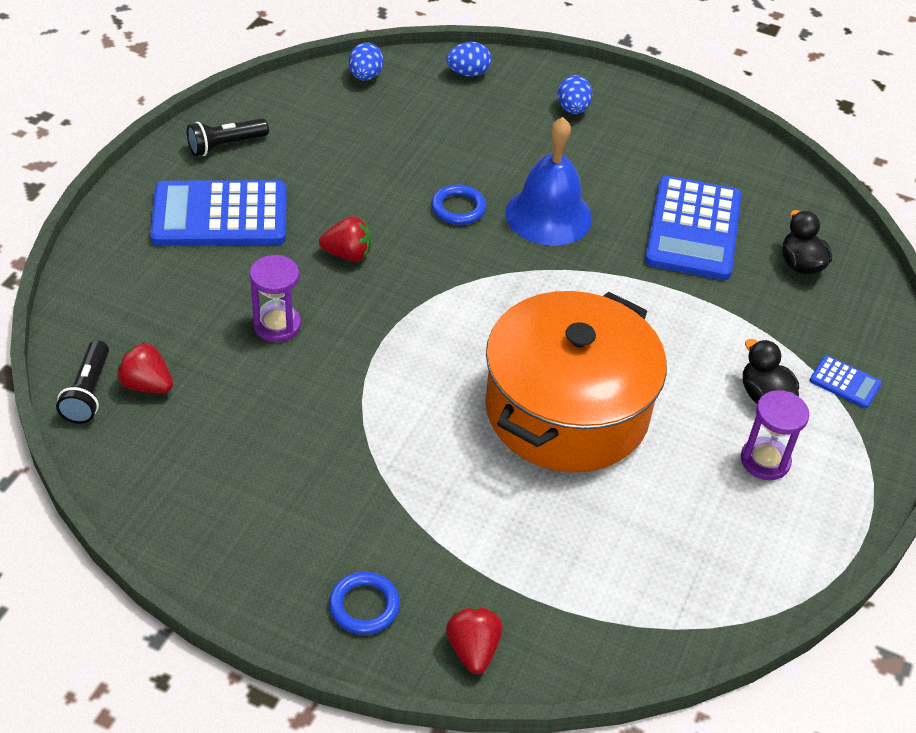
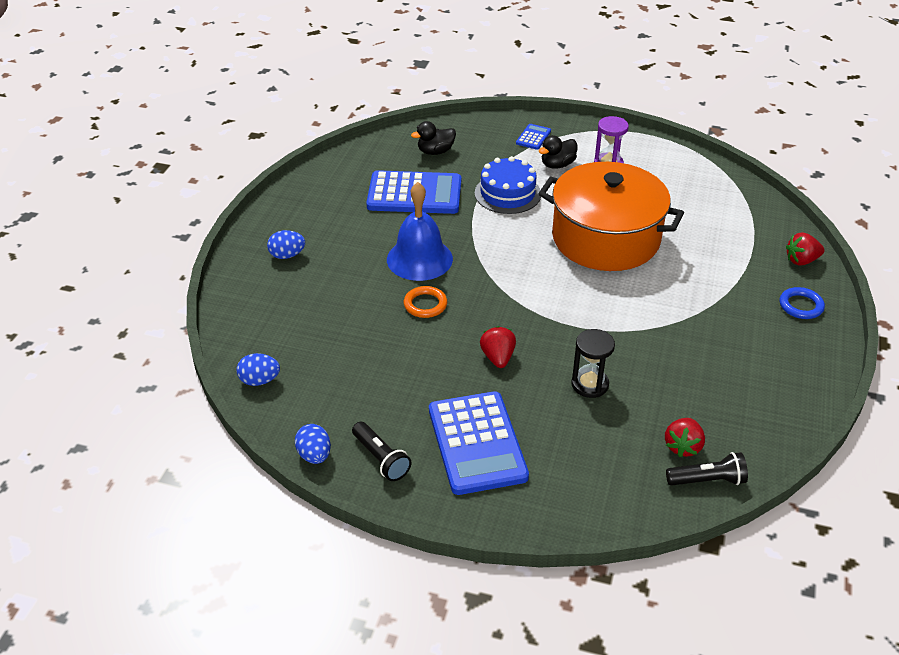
camera: 95 degrees left, 5 degrees down
purple hourglass [250,255,301,342] -> black hourglass [571,329,615,398]
blue ring [431,184,486,225] -> orange ring [404,286,447,318]
blue egg [446,42,491,77] -> blue egg moved to [295,424,331,464]
none -> blue cake [475,156,541,214]

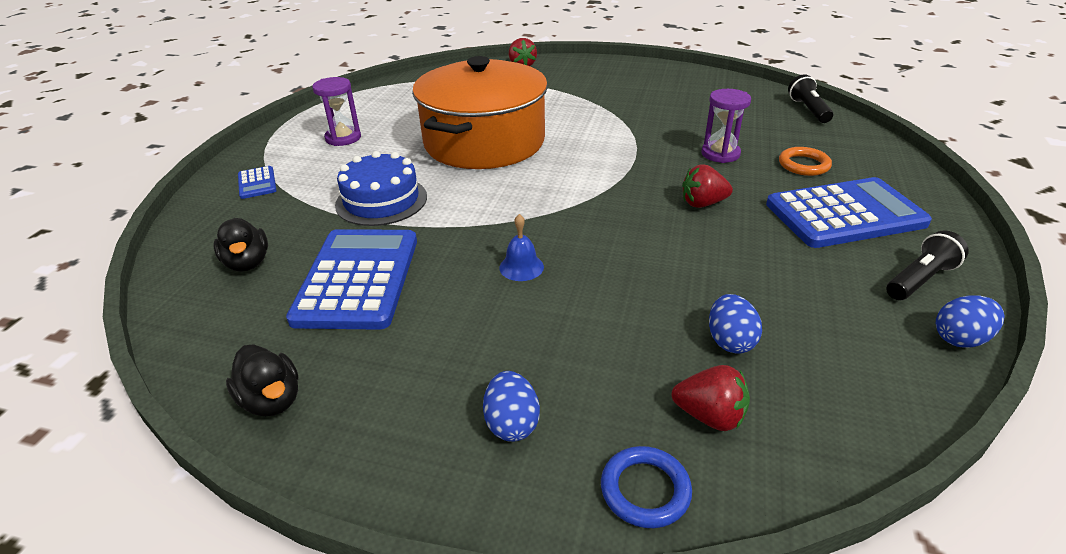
camera: 90 degrees left, 5 degrees down
blue egg [236,353,280,386] -> blue egg moved to [709,294,762,354]
blue bell [387,182,453,281] -> blue bell [499,214,544,281], size x0.46
orange ring [404,286,447,318] -> orange ring moved to [779,147,832,176]
blue calculator [516,124,551,150] -> blue calculator turned 135 degrees counterclockwise [238,166,277,199]
black duck [539,135,577,169] -> black duck moved to [226,344,299,416]
black hourglass [571,329,615,398] -> purple hourglass [702,89,751,163]
red strawberry [665,418,705,457] -> red strawberry moved to [672,365,750,431]
blue ring [779,287,825,319] -> blue ring moved to [601,446,692,528]

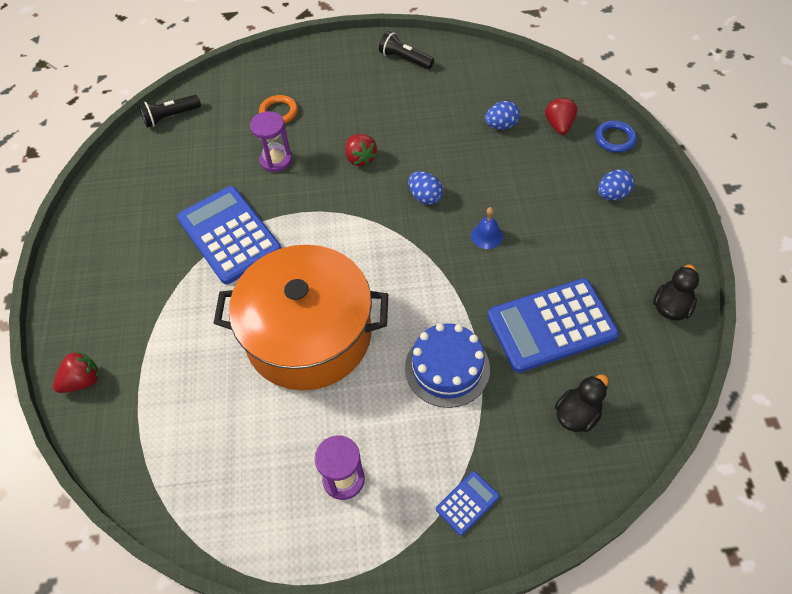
camera: 110 degrees left, 20 degrees up
blue calculator [766,177,932,248] -> blue calculator moved to [177,186,282,284]
blue egg [936,295,1005,348] -> blue egg moved to [408,171,443,205]

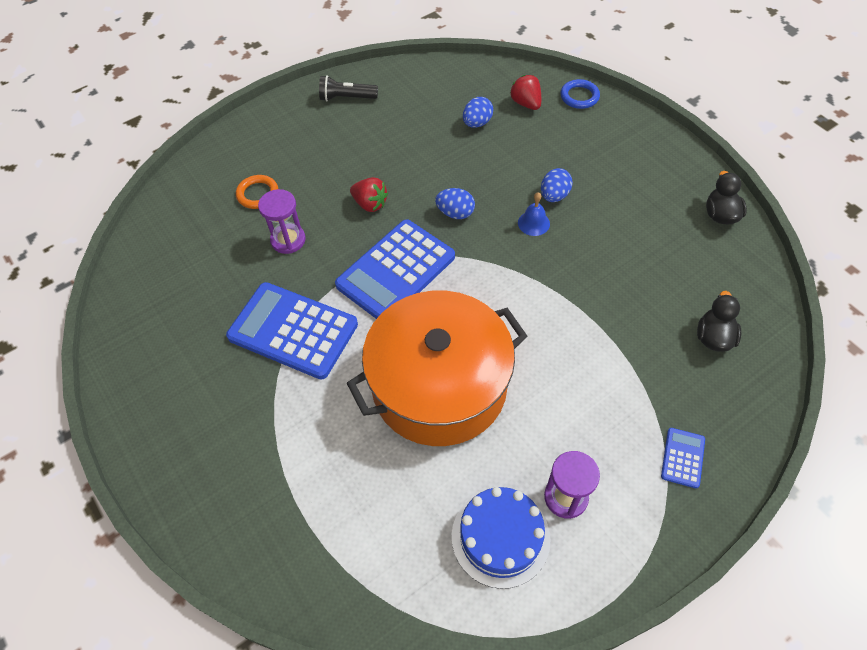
camera: 30 degrees left, 0 degrees up
red strawberry [53,351,99,393] -> none
black flashlight [139,95,201,127] -> none
blue cake [405,323,490,408] -> blue cake moved to [452,487,550,589]
blue calculator [487,278,619,373] -> blue calculator moved to [335,219,455,319]
blue egg [598,169,634,200] -> blue egg moved to [541,168,573,202]

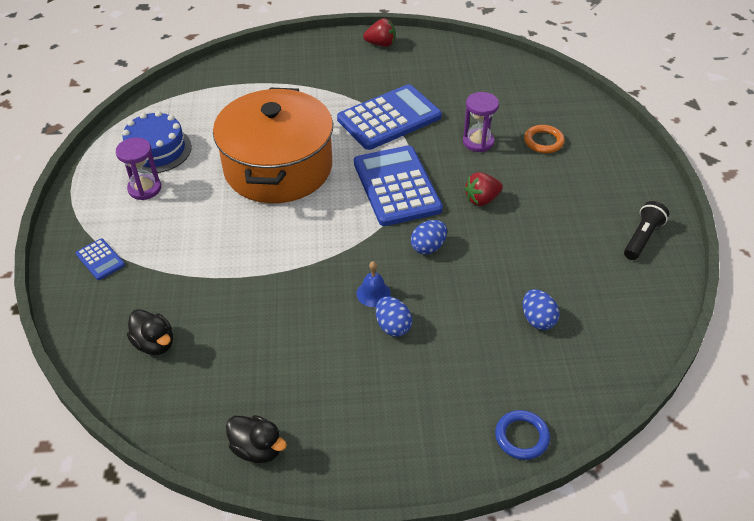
camera: 120 degrees right, 10 degrees down
red strawberry [510,75,541,110] -> red strawberry moved to [363,18,395,47]

